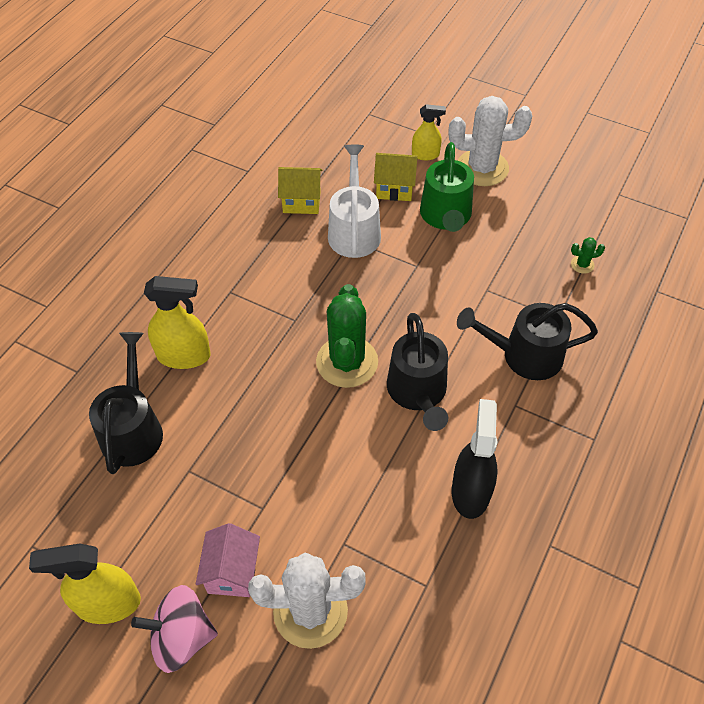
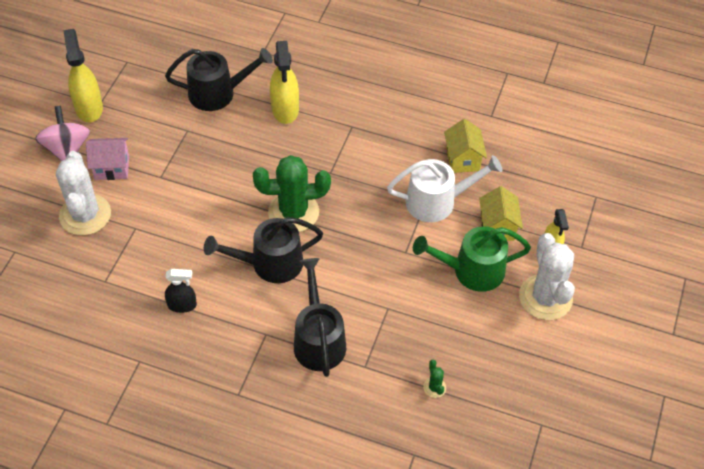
camera: 80 degrees right, 0 degrees up
black spray bottle [452,399,497,519] -> black spray bottle [165,269,197,313], size x0.61

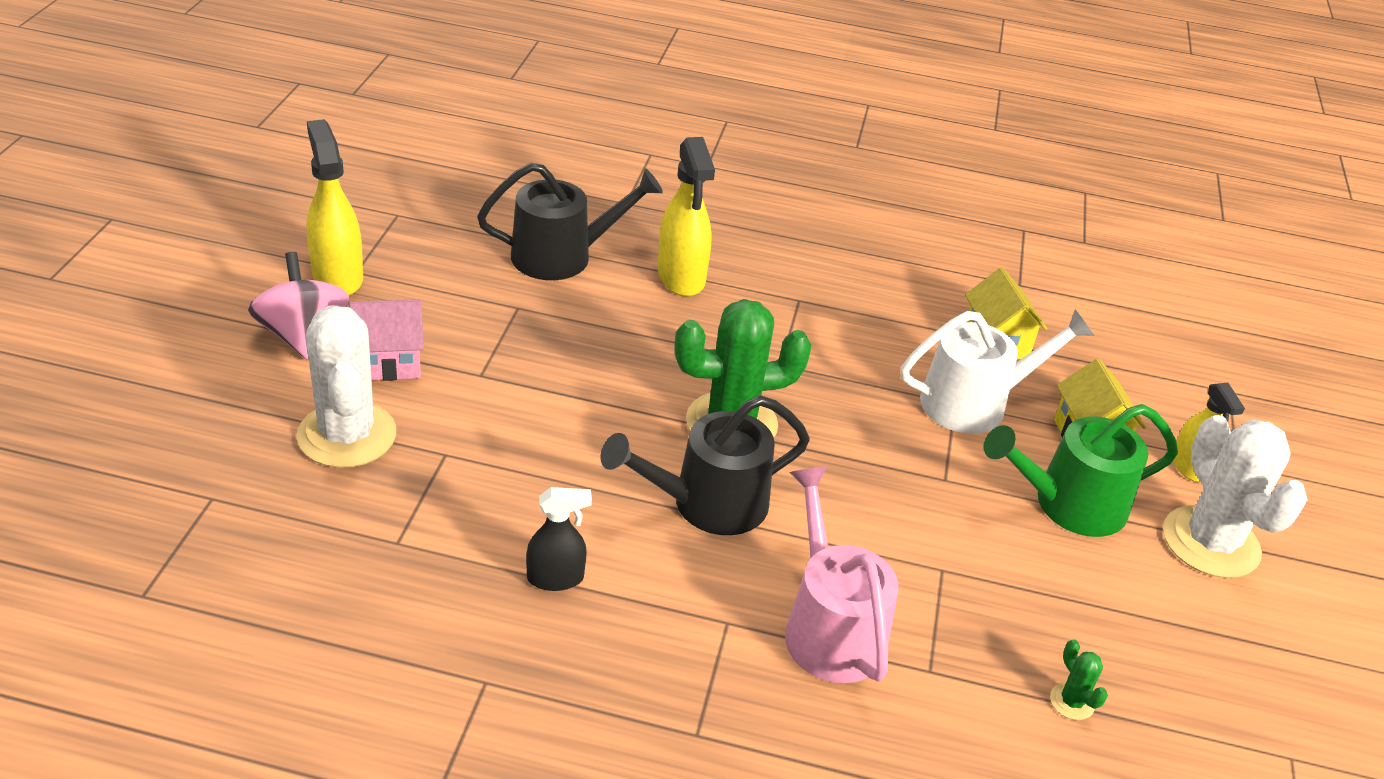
camera: 10 degrees left, 15 degrees down
black watering can [294,258,346,377] -> pink watering can [785,466,899,683]

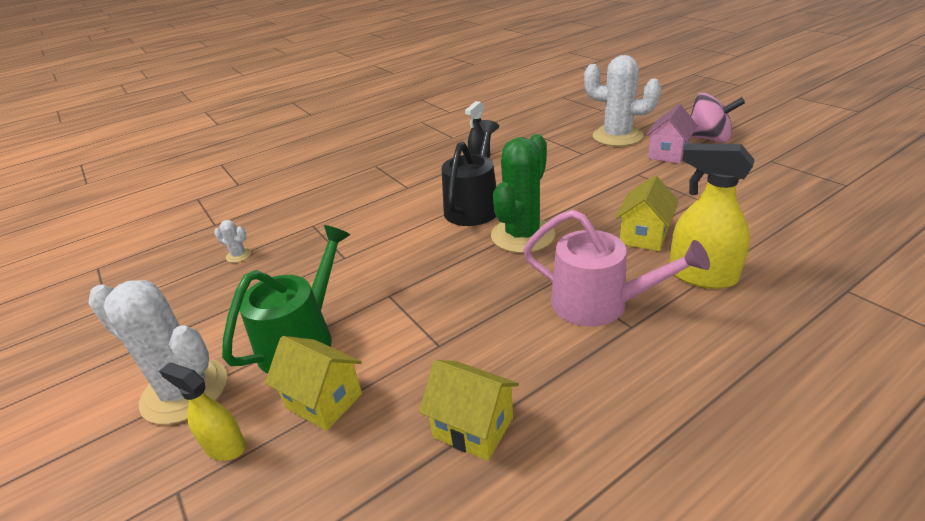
camera: 140 degrees right, 5 degrees down
yellow spray bottle [307,119,363,295] -> none
black watering can [477,163,663,280] -> none
pink watering can [785,466,899,683] -> pink watering can moved to [523,209,710,326]
white watering can [901,309,1094,434] -> none
green cactus [1050,639,1108,720] -> white cactus [214,220,252,263]
none -> yellow house [616,175,679,251]

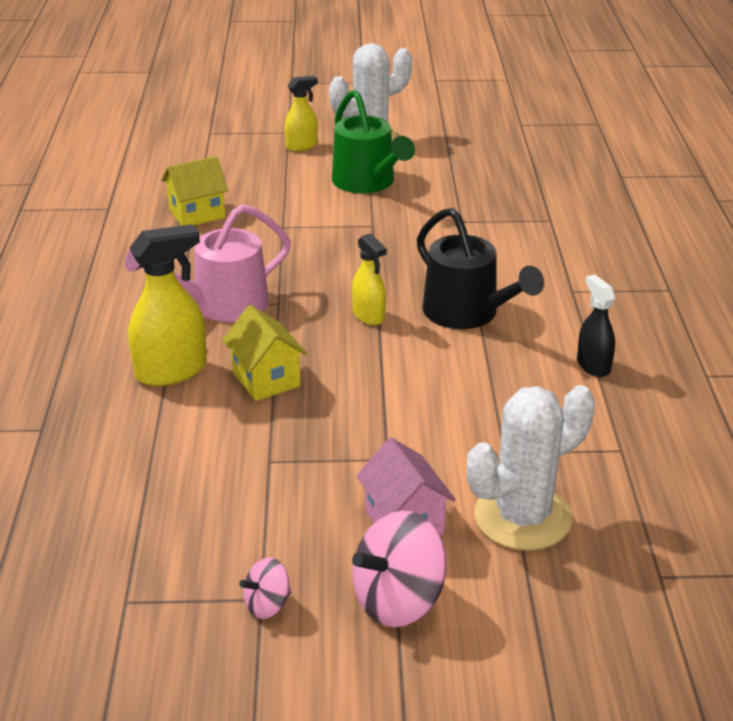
camera: 120 degrees right, 0 degrees up
white cactus [214,220,252,263] -> none
yellow house [265,336,362,431] -> none
green cactus [491,134,555,253] -> yellow spray bottle [352,233,387,325]
none -> pink spinning top [239,557,291,619]

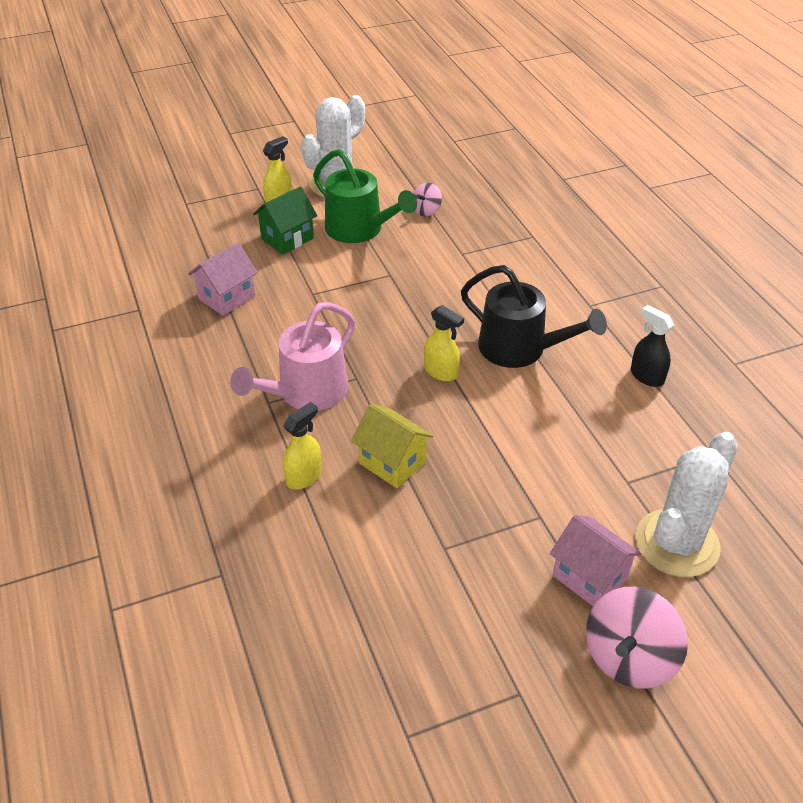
camera: 20 degrees left, 10 degrees up
yellow spray bottle [128,224,207,386] -> yellow spray bottle [283,402,322,490], size x0.61
yellow house [162,156,228,226] -> pink house [188,242,258,316]
pink spinning top [239,557,291,619] -> pink spinning top moved to [413,183,442,216]
none -> green house [253,186,317,254]

